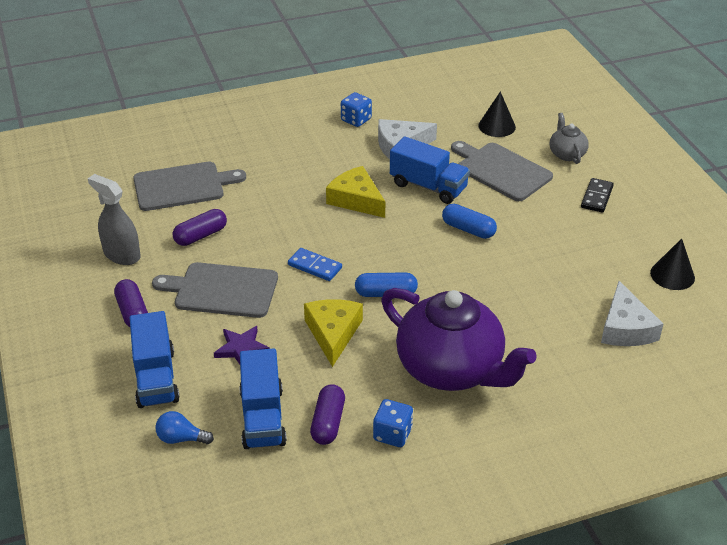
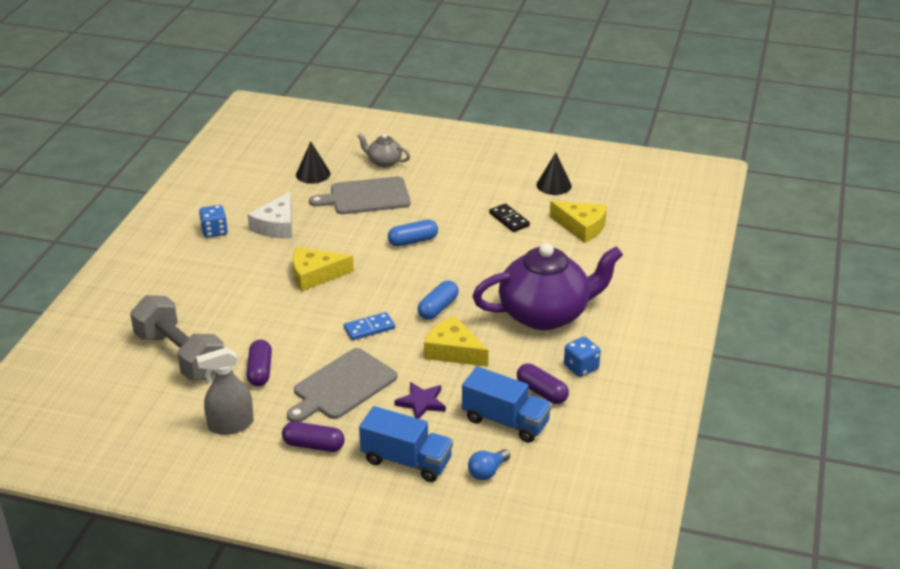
camera: 55 degrees left, 5 degrees down
grey cutting board [133,162,246,211] -> grey dumbbell [130,295,224,380]
blue truck [390,136,470,204] -> none
black domino [581,178,614,213] -> black domino moved to [489,203,530,232]
white cheese [601,281,663,346] -> yellow cheese [550,201,607,243]

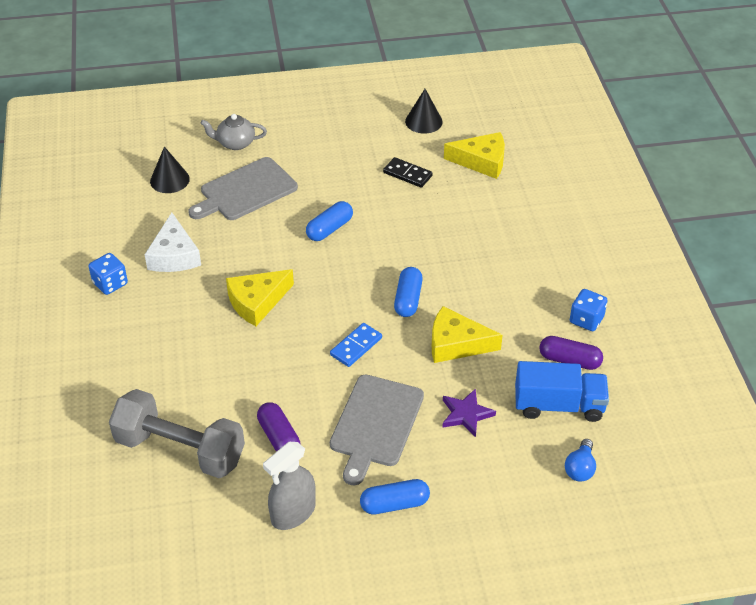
camera: 25 degrees left, 10 degrees up
purple capsule [282,422,345,452] -> blue capsule [360,479,430,514]
blue truck [359,406,453,482] -> none
purple teapot [472,243,623,330] -> none

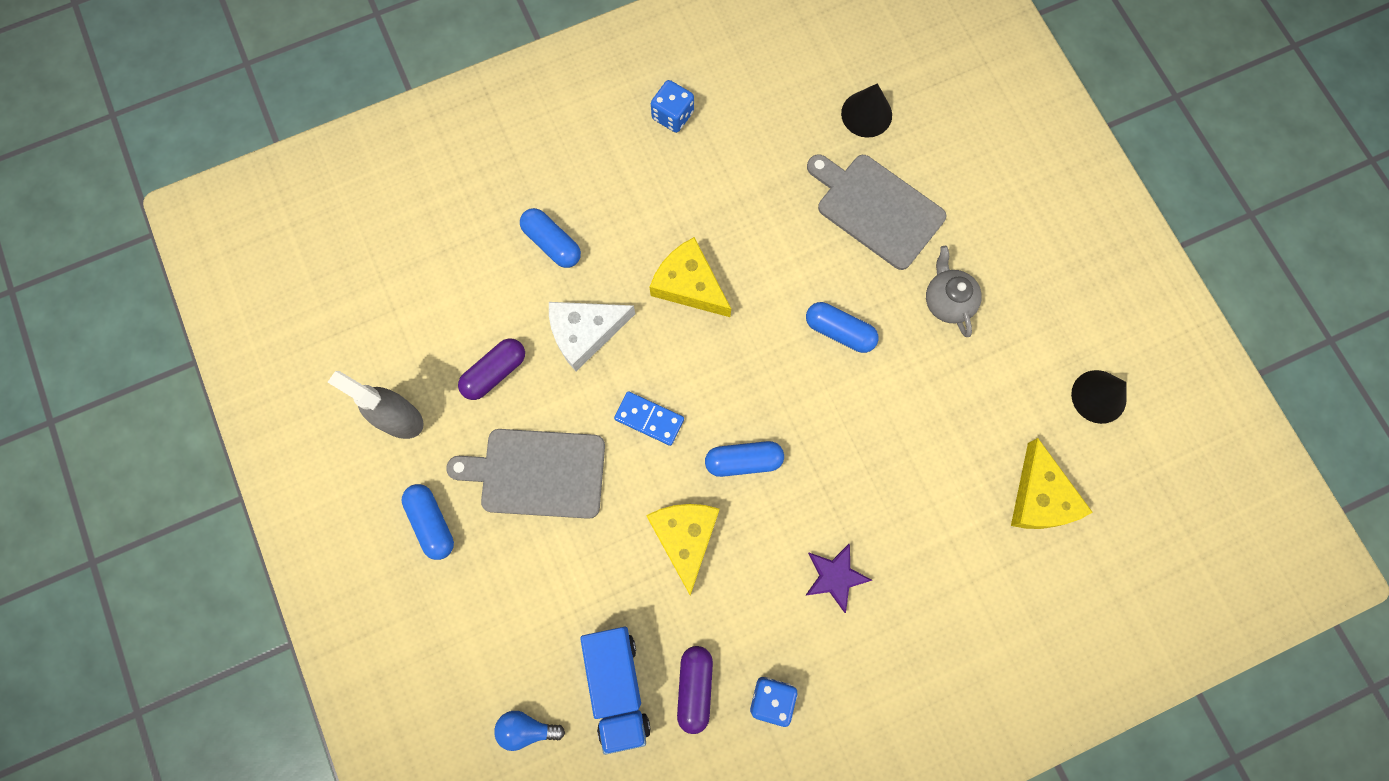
camera: 75 degrees right, 30 degrees up
grey dumbbell [109,389,245,478] -> none
white cheese [145,213,201,272] -> white cheese moved to [549,302,635,371]
grey teapot [200,114,267,150] -> grey teapot moved to [926,246,982,337]
black domino [383,157,433,188] -> none
purple star [442,389,496,437] -> purple star moved to [805,543,872,613]
none -> blue capsule [520,208,581,268]

